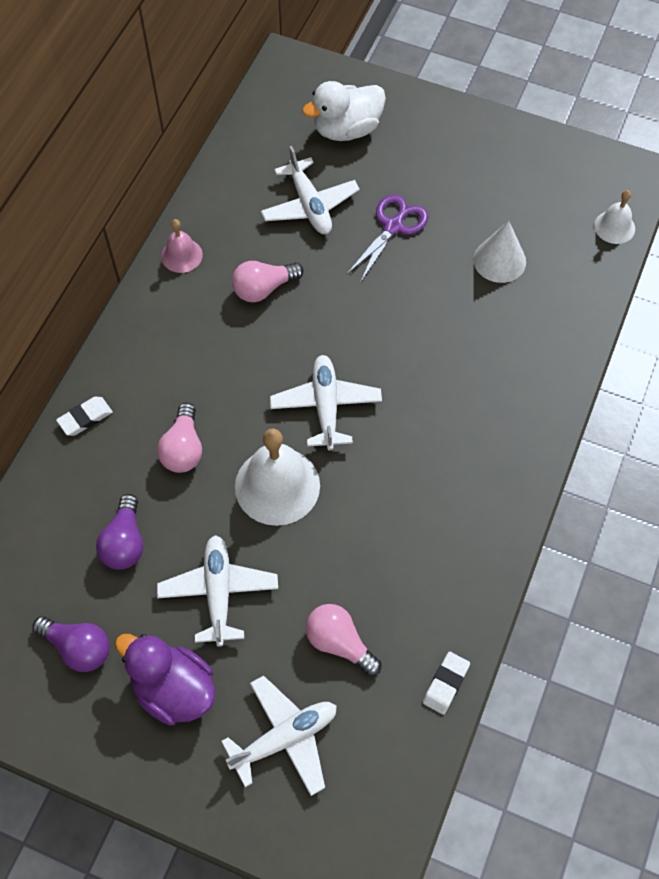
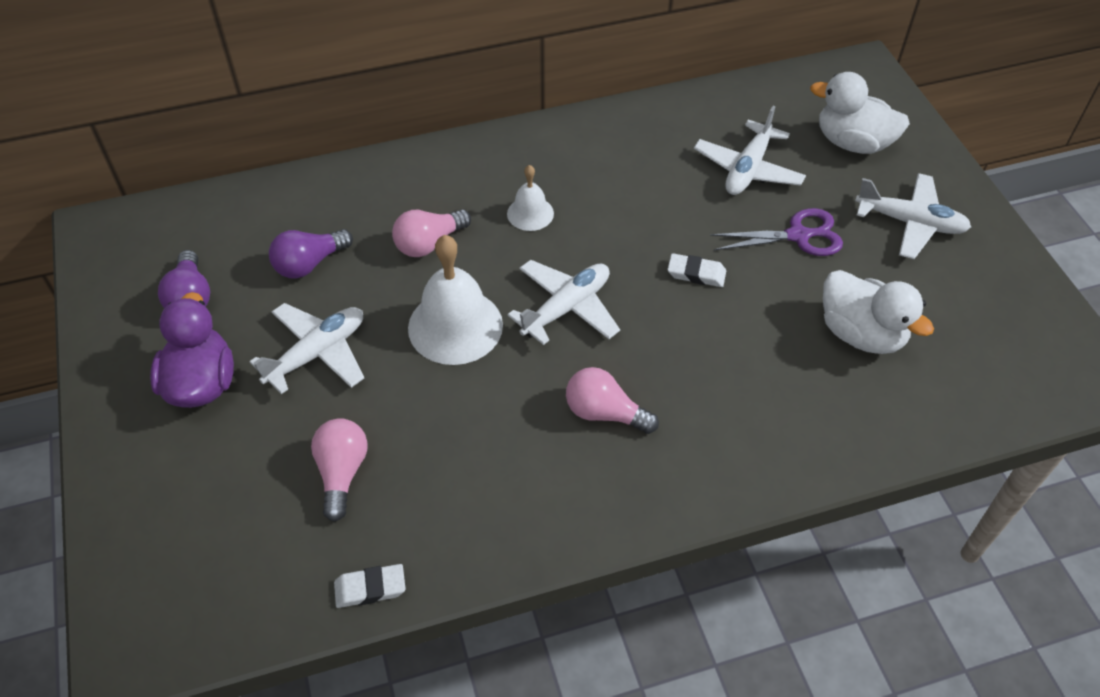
camera: 50 degrees right, 10 degrees down
white eraser [56,397,113,436] -> white eraser moved to [667,253,726,287]
pink bell [161,219,203,273] -> none
white plane [221,676,337,796] -> white plane moved to [855,173,971,259]
pink light bulb [232,261,304,302] -> pink light bulb moved to [566,367,659,434]
white cone [473,221,526,283] -> white duck [823,270,934,354]
white bell [594,190,635,244] -> white bell moved to [507,165,554,231]

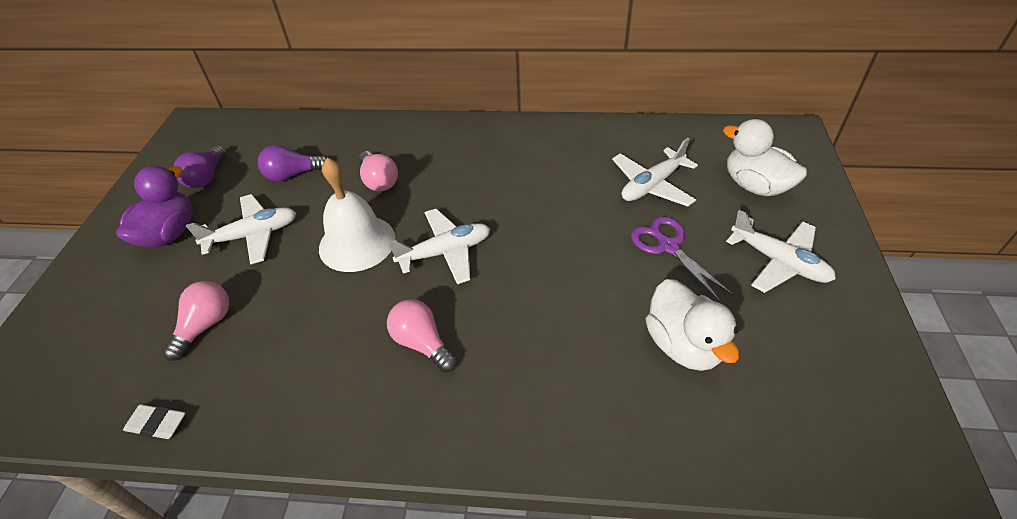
camera: 25 degrees right, 5 degrees down
pink light bulb [392,209,471,257] -> pink light bulb turned 105 degrees counterclockwise [359,151,398,191]
white bell [507,165,554,231] -> none
white eraser [667,253,726,287] -> none
purple scissors [710,208,843,256] -> purple scissors turned 135 degrees counterclockwise [631,216,734,302]

